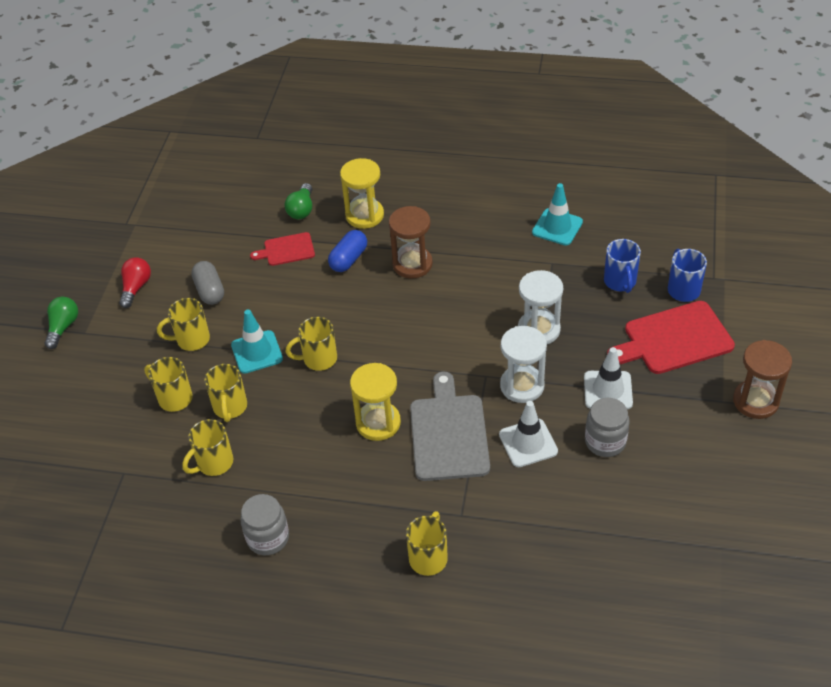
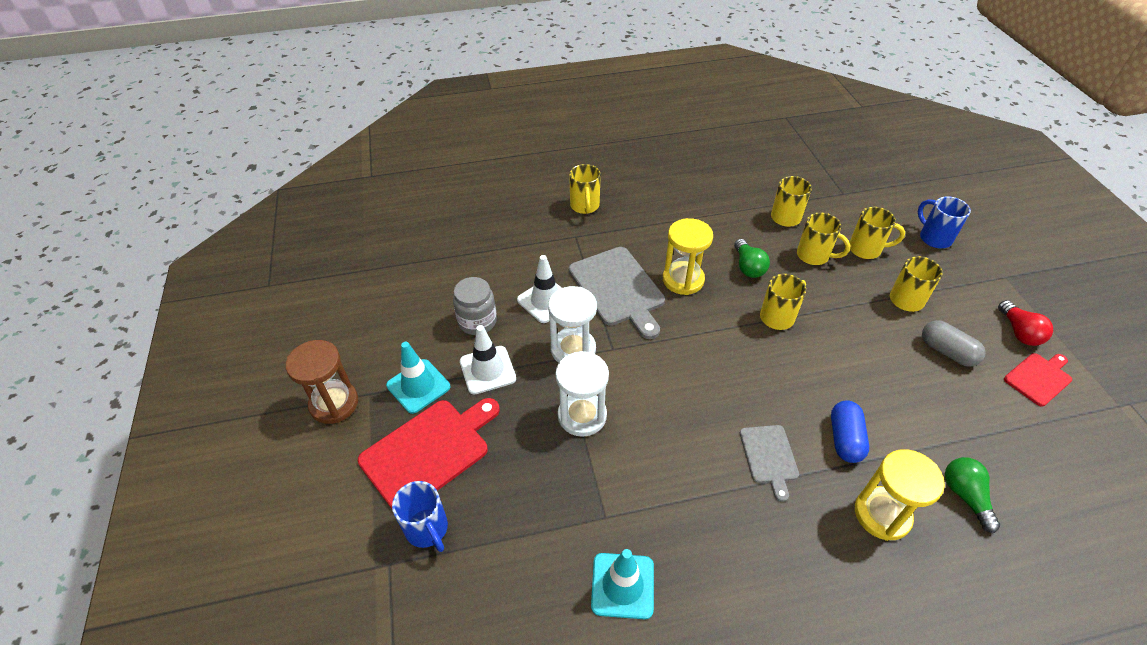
camera: 155 degrees right, 0 degrees up
green light bulb [44,297,78,349] -> green light bulb moved to [734,239,770,278]
yellow mug [204,364,247,422] -> yellow mug turned 150 degrees clockwise [797,212,851,265]
turquoise traffic cone [231,310,283,374] -> turquoise traffic cone moved to [386,342,450,414]
grey jar [241,494,289,555] -> none
red cutting board [250,232,315,266] -> red cutting board moved to [1004,353,1072,407]
brown hourglass [389,206,433,279] -> grey cutting board [740,425,799,502]
blue mug [604,239,641,293] -> blue mug moved to [918,196,971,248]

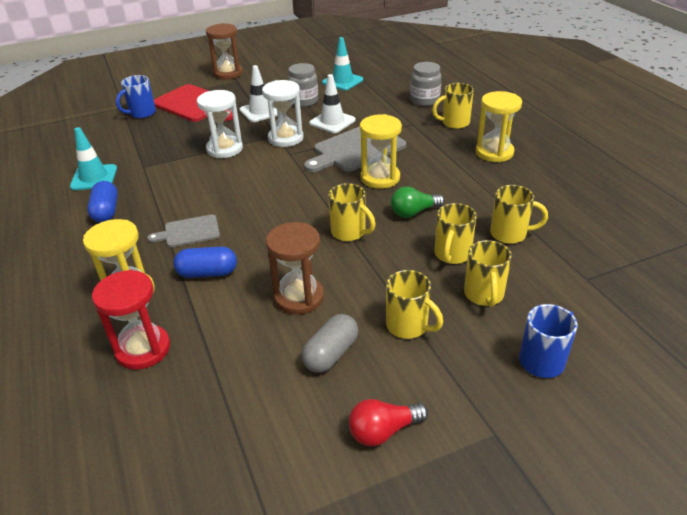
camera: 80 degrees right, 10 degrees down
turquoise traffic cone [386,342,450,414] -> turquoise traffic cone moved to [322,37,363,90]
green light bulb [945,457,1000,533] -> red hourglass [92,270,170,370]
red cutting board [1004,353,1072,407] -> none
none -> blue capsule [87,181,118,223]
none -> brown hourglass [266,222,324,315]
none -> grey jar [410,62,441,106]
none -> yellow hourglass [475,91,522,162]

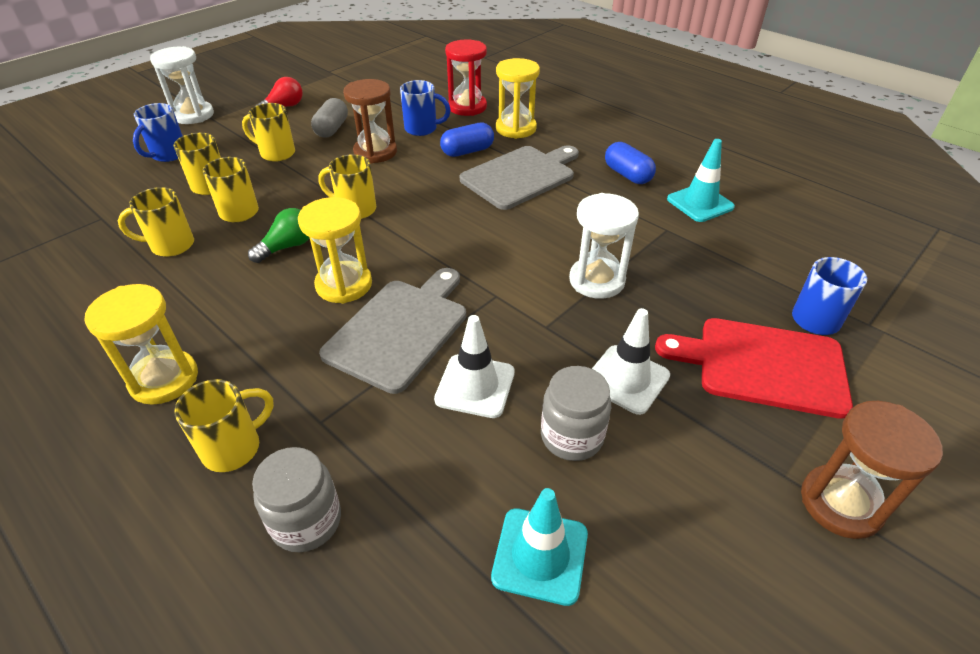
camera: 155 degrees right, 5 degrees up
grey cutting board [147,214,220,247] -> grey cutting board [460,145,579,210], size x1.80
white hourglass [262,80,304,147] -> white hourglass moved to [150,46,214,124]
none -> blue mug [400,80,451,136]

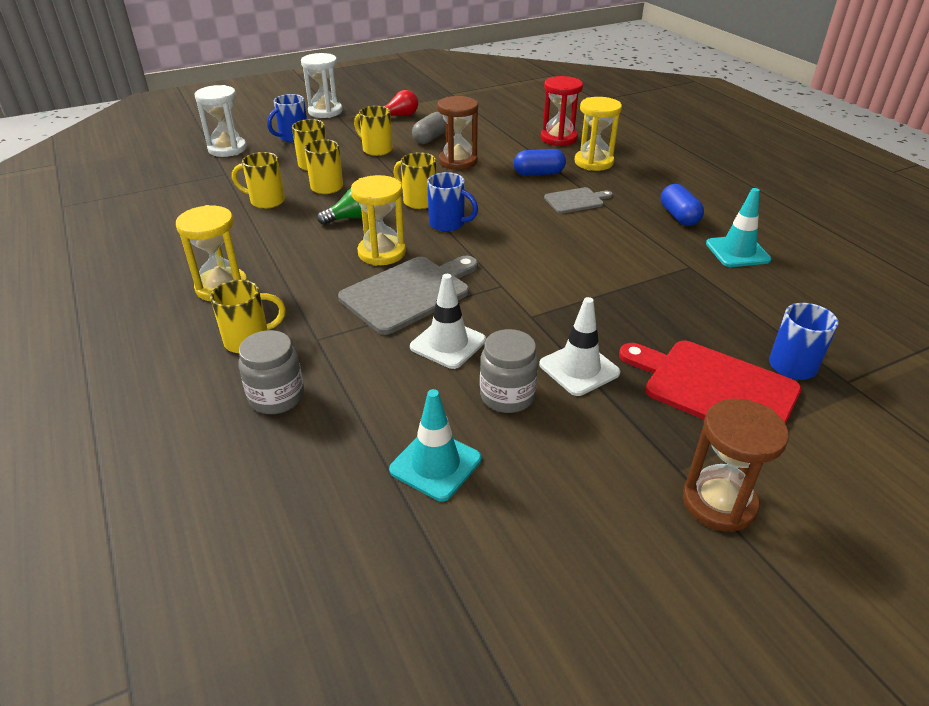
camera: 20 degrees right, 5 degrees down
blue mug [400,80,451,136] -> blue mug moved to [427,172,478,232]
grey cutting board [460,145,579,210] -> grey cutting board [544,187,613,214], size x0.56
white hourglass [569,193,639,299] -> white hourglass moved to [194,85,247,157]

